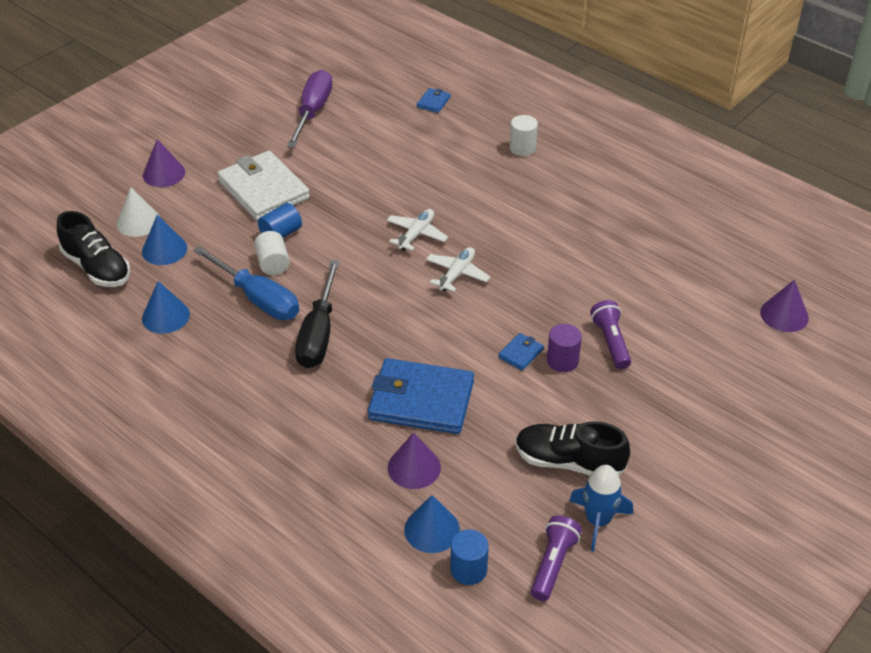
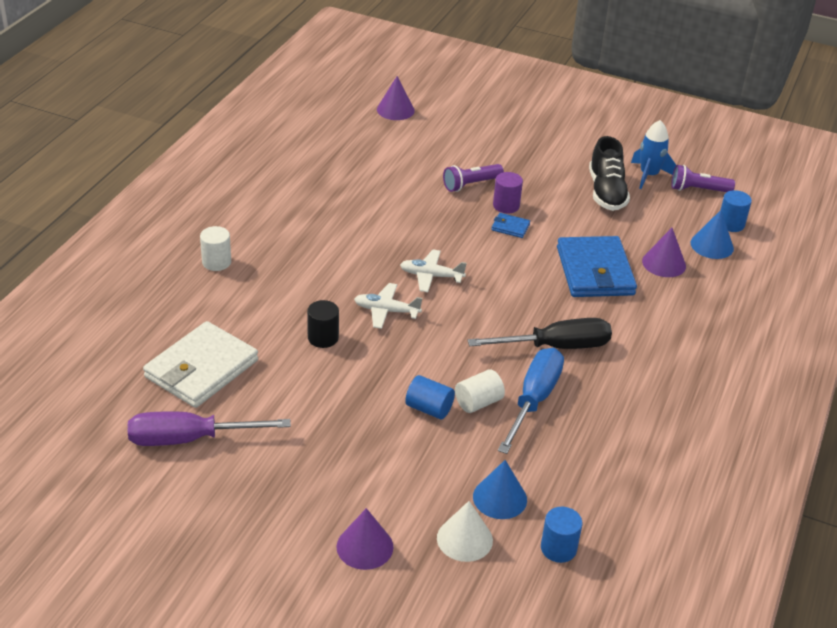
camera: 110 degrees left, 5 degrees down
black shoe [57,211,130,287] -> blue cylinder [541,507,582,563]
blue cone [142,281,190,334] -> none
white wallet [217,151,310,221] -> white wallet moved to [143,321,258,408]
blue wallet [417,88,451,113] -> none
none -> black cylinder [307,300,339,348]

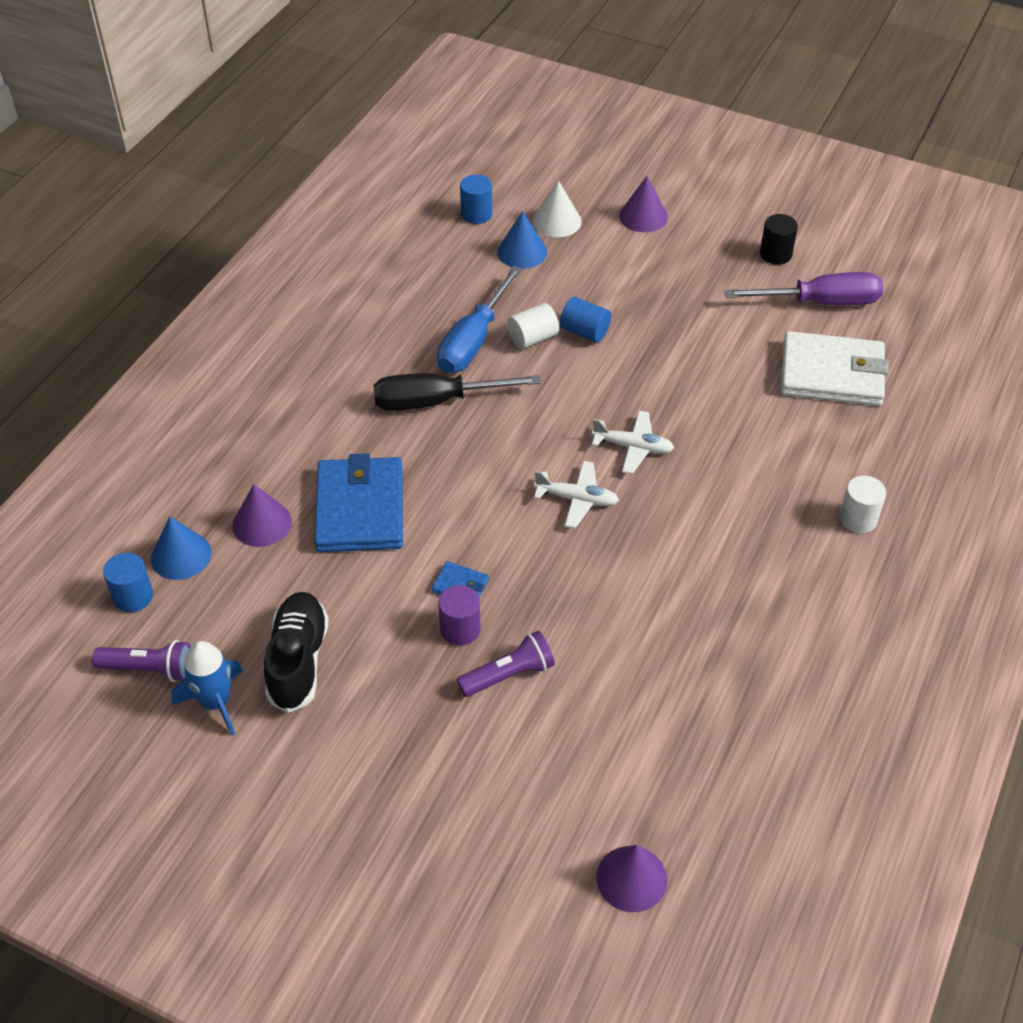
camera: 175 degrees left, 10 degrees up
white wallet [143,321,258,408] -> white wallet turned 60 degrees clockwise [781,331,889,406]
black cylinder [307,300,339,348] -> black cylinder moved to [760,214,798,265]

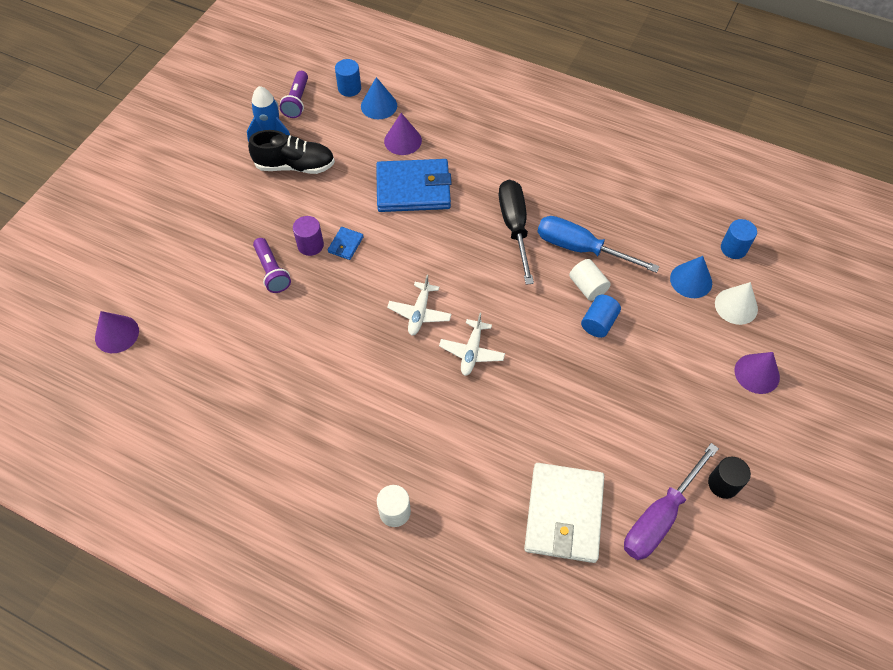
camera: 90 degrees right, 10 degrees up
purple screwdriver [724,272,883,305] -> purple screwdriver turned 45 degrees clockwise [624,443,719,560]

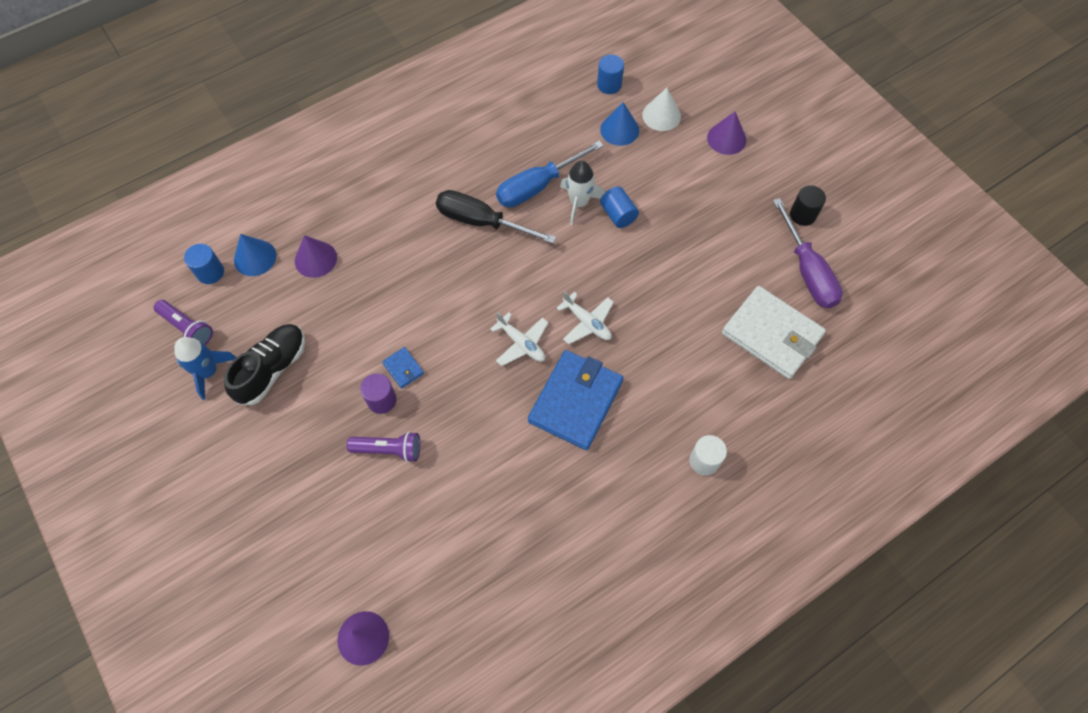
camera: 60 degrees left, 5 degrees up
blue wallet [376,159,452,212] -> blue wallet moved to [528,350,624,450]
white cylinder [569,259,611,301] -> white rocket [560,161,605,225]

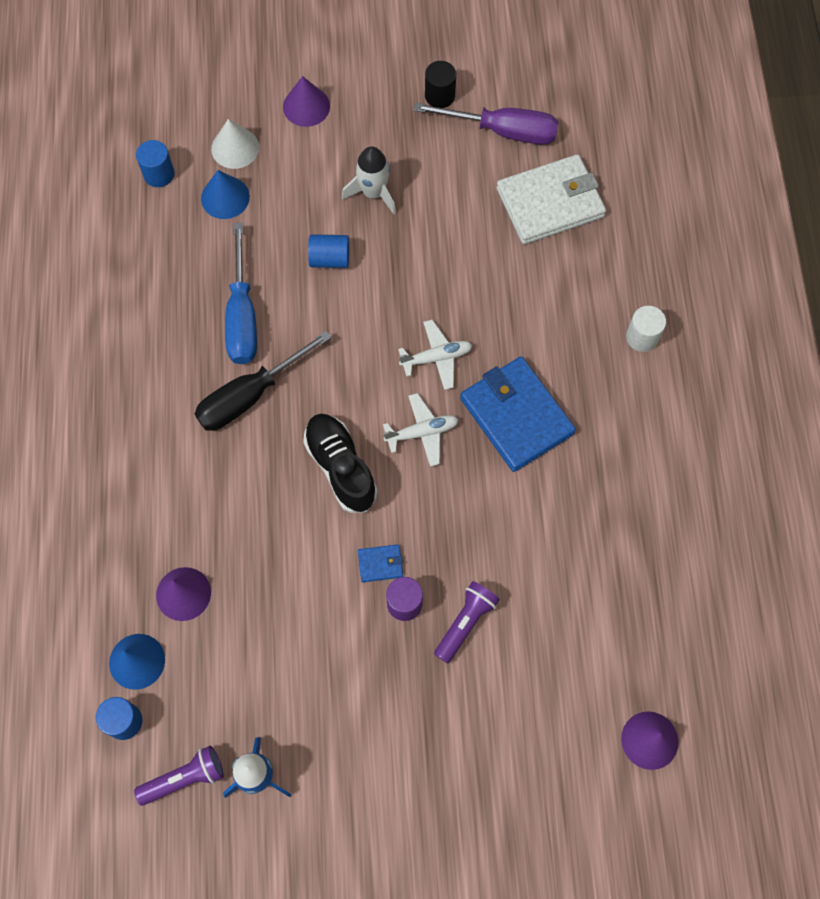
camera: 60 degrees left, 5 degrees up
black shoe [224,324,305,405] -> black shoe moved to [303,414,377,513]
white rocket [560,161,605,225] -> white rocket moved to [342,146,396,215]

